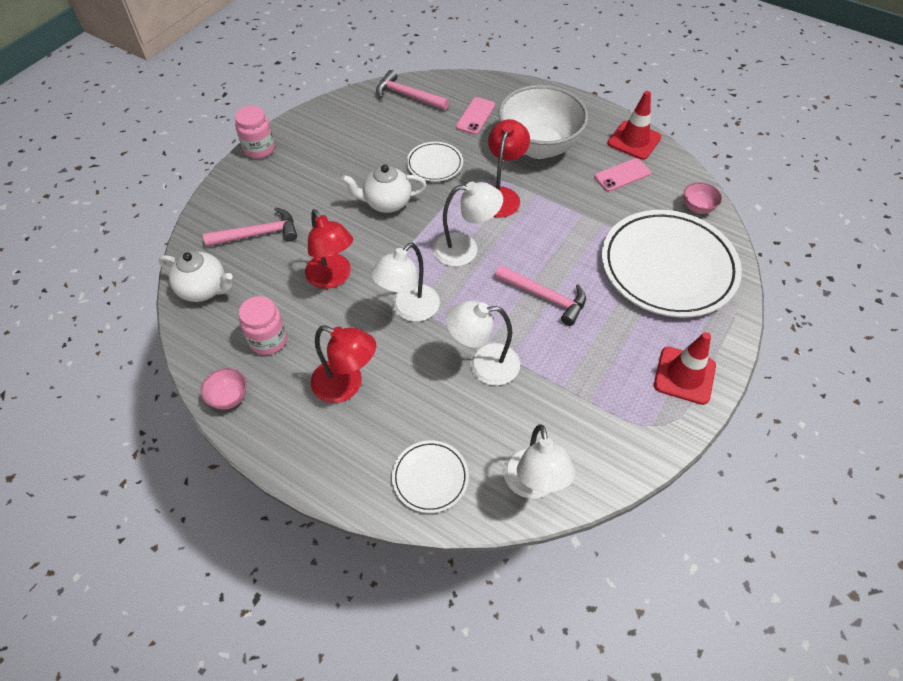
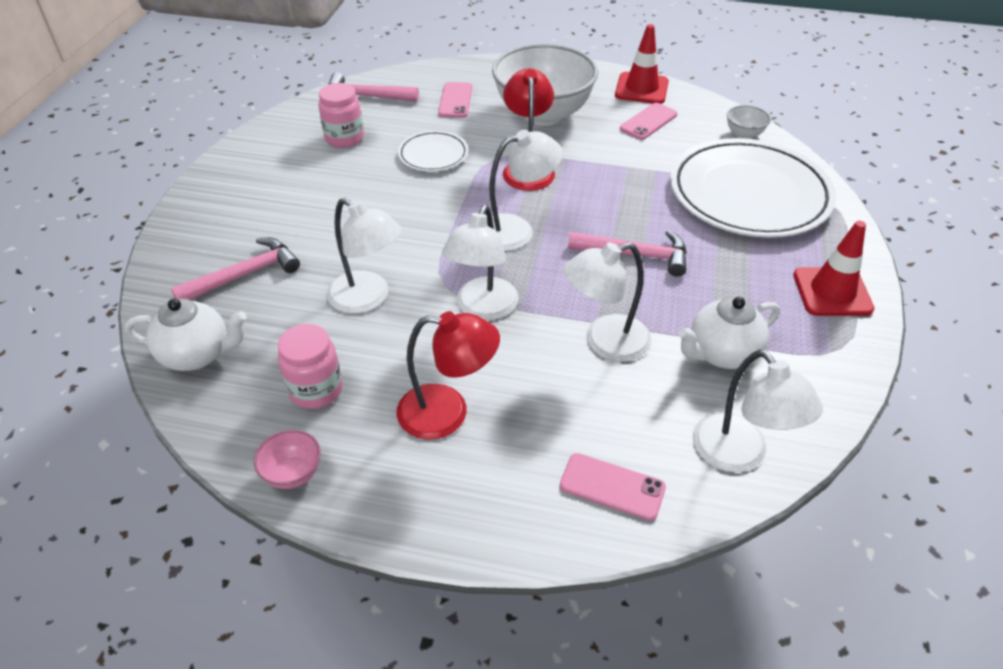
camera: 20 degrees left, 10 degrees down
pink jar [235,106,275,159] -> pink jar moved to [318,83,364,148]
red lamp [305,209,353,289] -> white lamp [327,198,402,314]
white teapot [342,165,426,213] -> white teapot moved to [678,297,780,369]
white plate [392,440,469,513] -> pink phone [560,453,666,521]
pink bowl [684,182,722,214] -> white bowl [727,105,771,139]

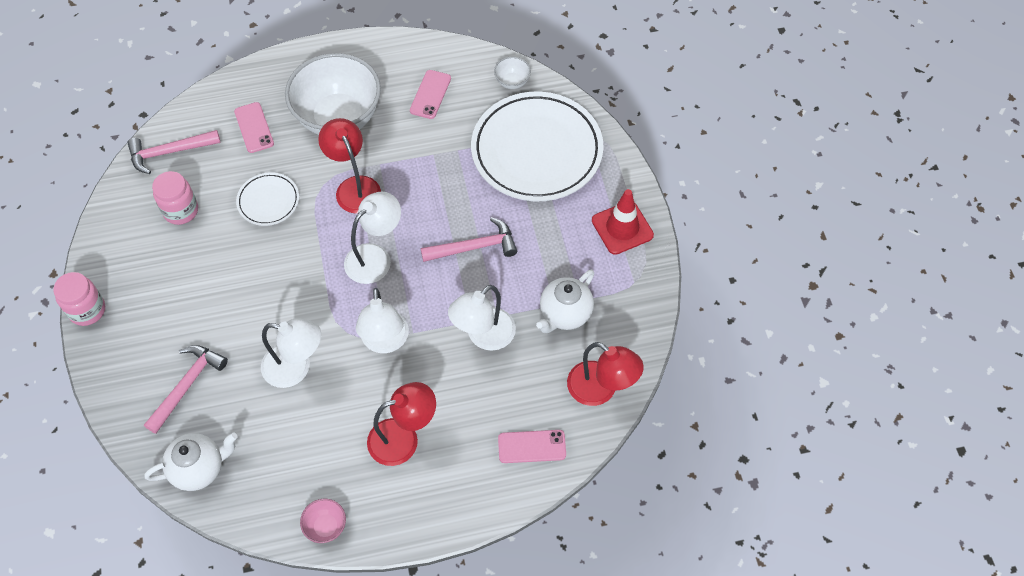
camera: 25 degrees left, 15 degrees up
pink jar [278,324,343,409] -> pink jar moved to [53,272,105,326]
red traffic cone [615,24,669,104] -> none
white lamp [693,349,823,472] -> red lamp [567,342,644,406]

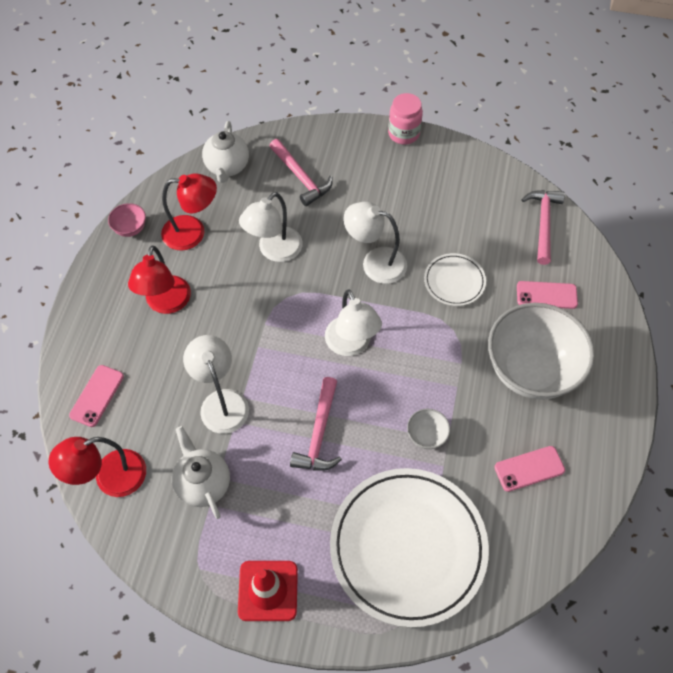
camera: 115 degrees right, 0 degrees up
pink jar [152,171,198,225] -> none
red lamp [318,118,381,214] -> red lamp moved to [161,173,217,251]
white lamp [356,288,409,353] -> white lamp moved to [343,202,407,284]
pink phone [410,70,451,119] -> pink phone turned 60 degrees counterclockwise [494,446,565,492]
white bowl [494,57,531,89] -> white bowl moved to [407,409,450,449]

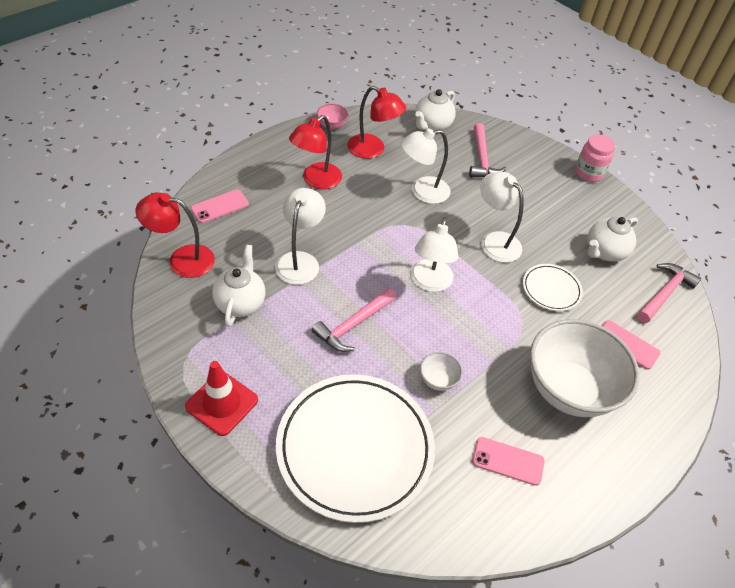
camera: 30 degrees right, 10 degrees down
none -> white teapot [587,217,638,262]

